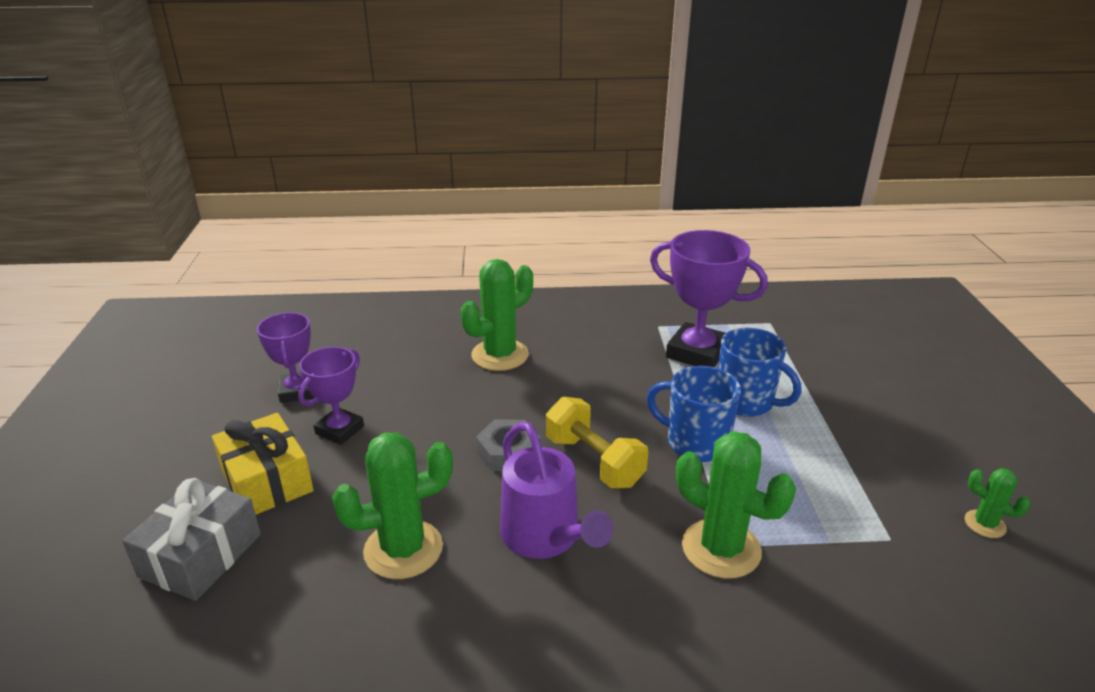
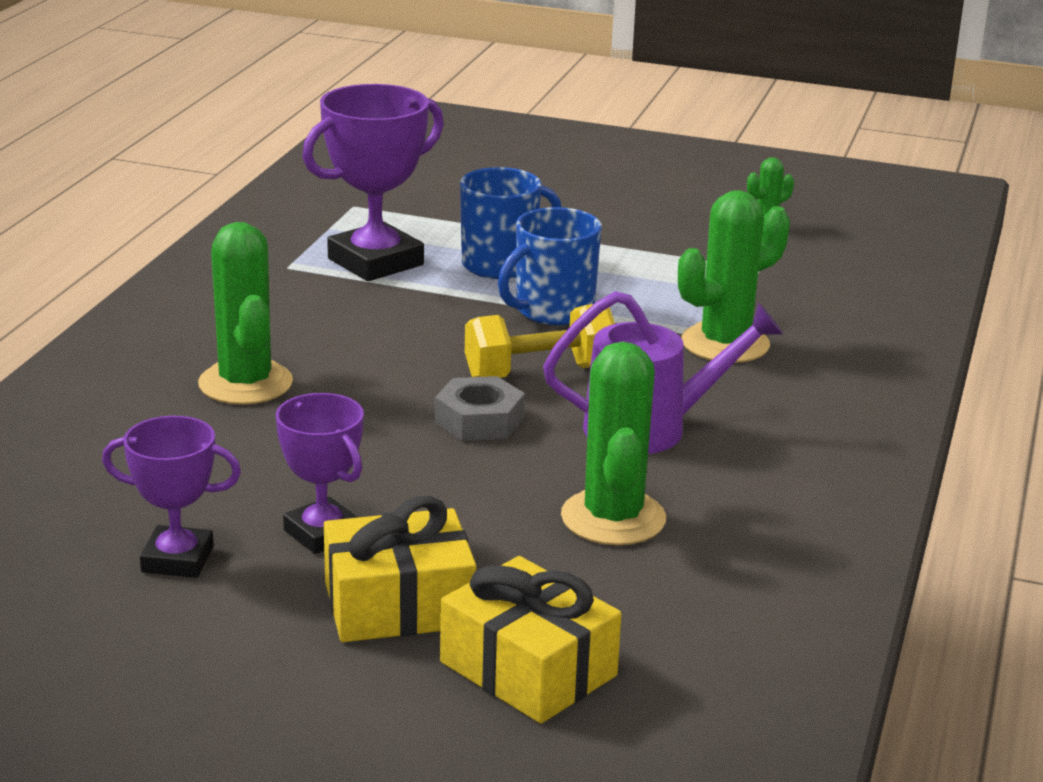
camera: 70 degrees left, 5 degrees down
grey gift [122,478,261,601] -> yellow gift [440,556,622,724]

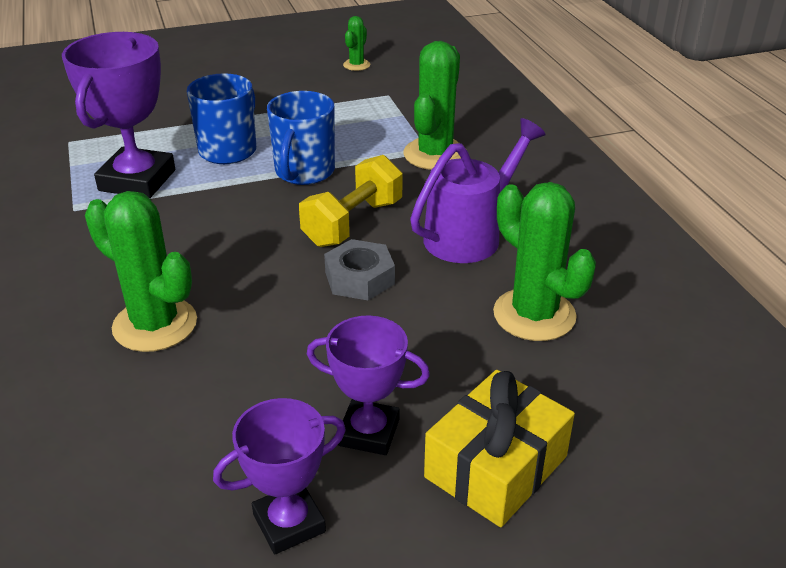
camera: 35 degrees left, 10 degrees up
yellow gift [440,556,622,724] -> none

